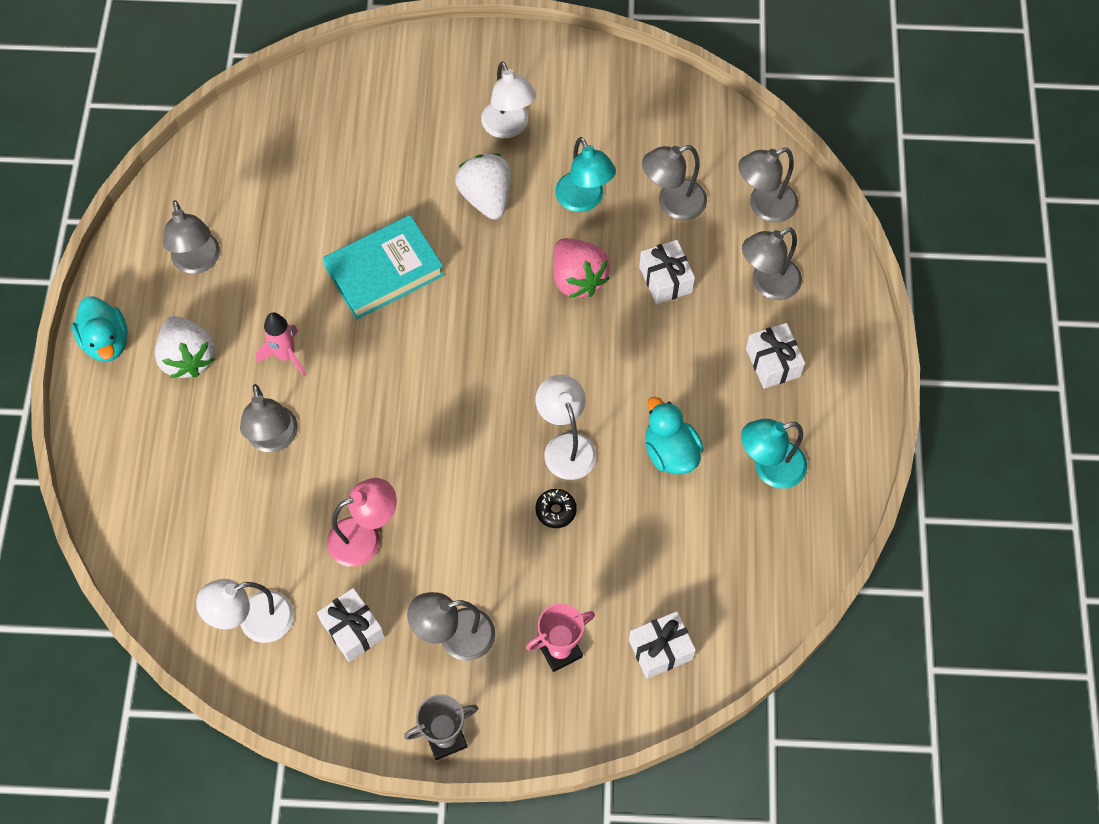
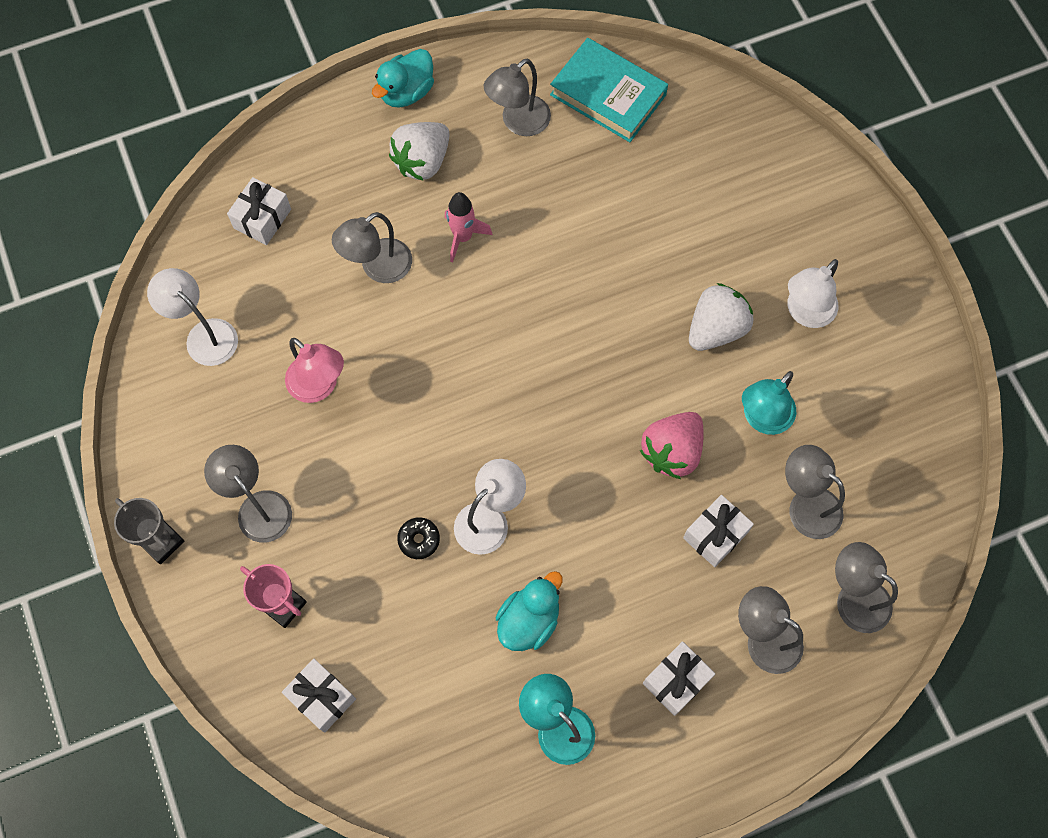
camera: 65 degrees right, 5 degrees up
white gift [317,588,385,662] -> white gift moved to [227,177,291,245]
turquoise book [323,215,444,319] -> turquoise book moved to [550,38,668,142]

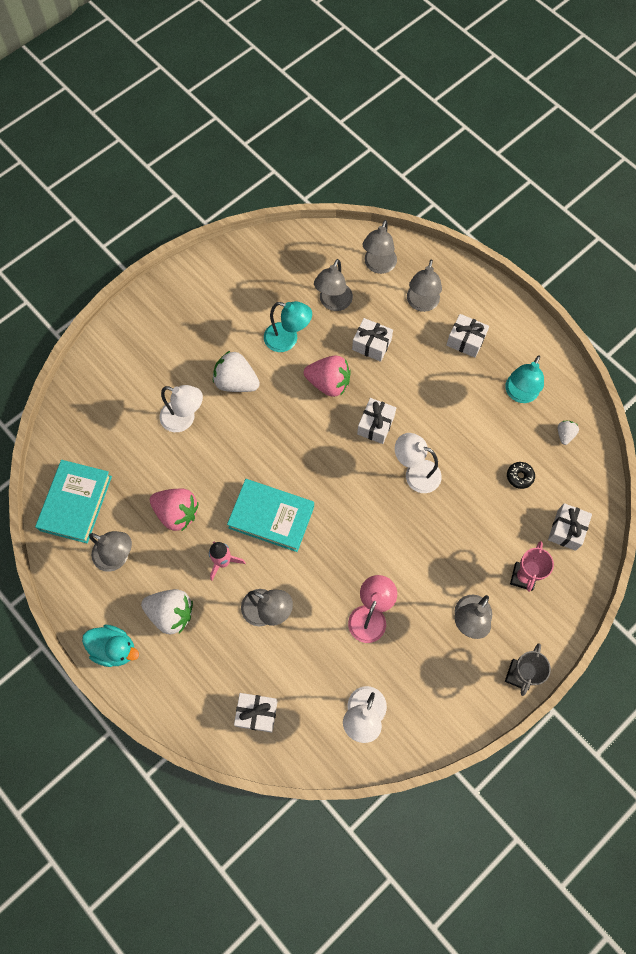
camera: 110 degrees left, 0 degrees up
black donut [397,517,440,559] -> black donut moved to [507,462,535,489]
turquoise duck [496,571,562,651] -> none
white lamp [788,259,838,328] -> white lamp moved to [159,385,203,432]
none -> pink strawberry [150,489,199,532]
none -> turquoise book [227,479,314,552]
none -> white gift [357,398,396,444]
none -> white strawberry [558,421,579,445]

